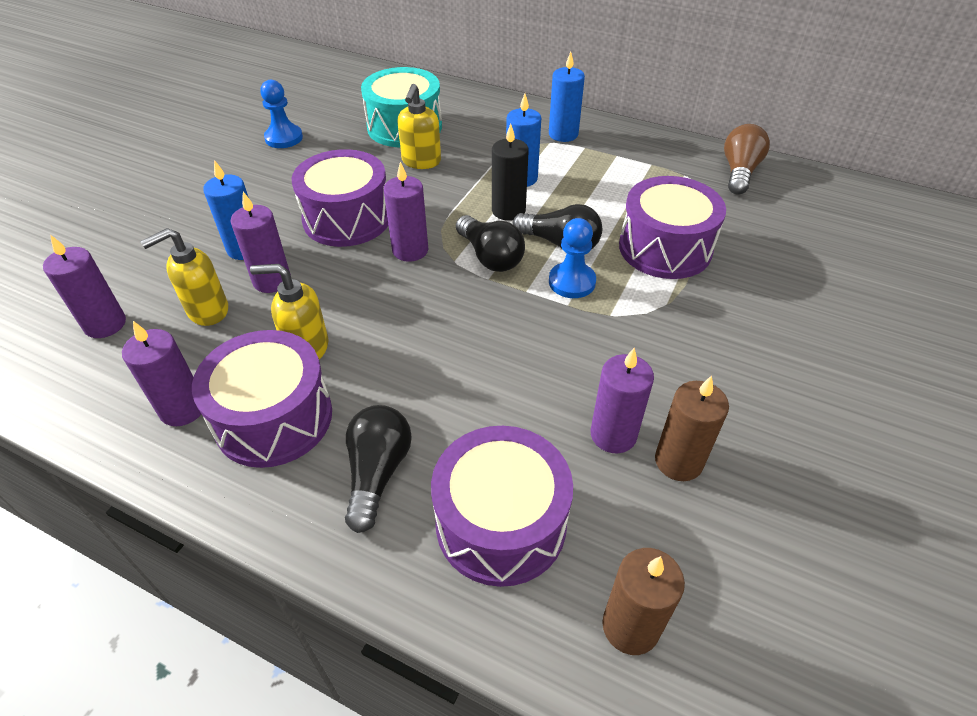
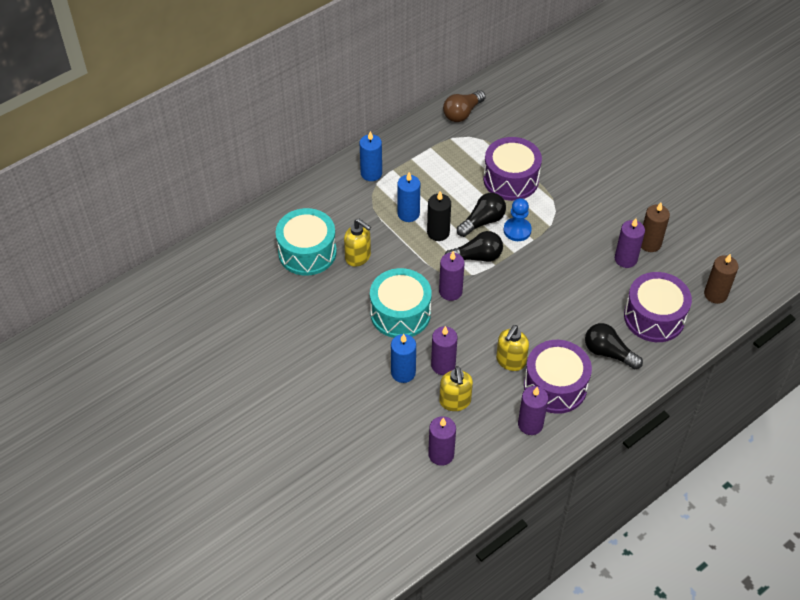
camera: 65 degrees left, 5 degrees up
blue pawn [260,80,303,148] -> none
purple drum [292,149,388,247] -> turquoise drum [370,268,432,338]
brown light bulb [724,124,770,194] -> brown light bulb turned 90 degrees counterclockwise [443,90,486,122]

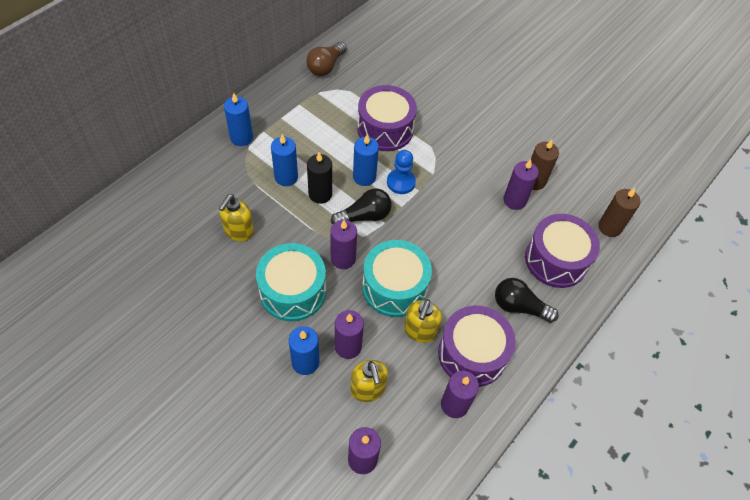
camera: 15 degrees left, 5 degrees up
turquoise drum [276,208,337,276] -> turquoise drum moved to [362,240,432,317]
yellow soap dispenser [344,219,371,267] -> yellow soap dispenser turned 90 degrees clockwise [218,194,254,242]
black light bulb [457,193,506,237] -> blue candle [353,134,379,186]

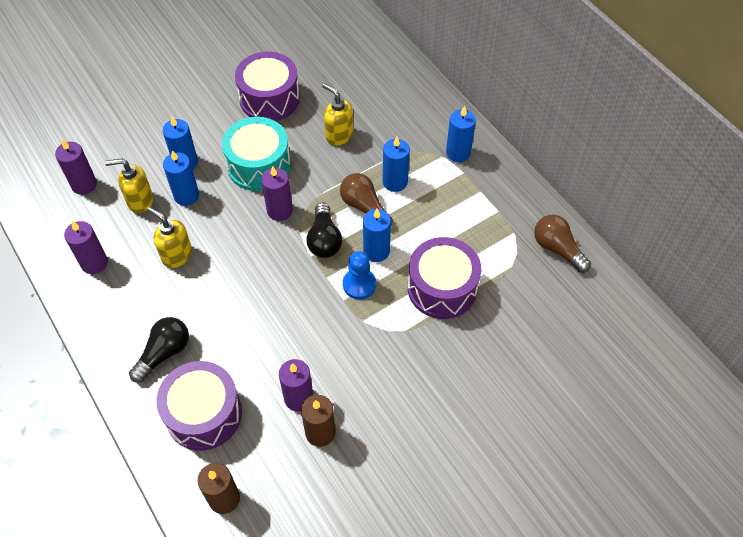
camera: 110 degrees right, 0 degrees up
black candle [307,152,332,204] -> brown light bulb [340,173,393,225]
purple candle [335,310,364,359] -> blue candle [163,150,199,206]
turquoise drum [362,240,432,317] -> none
purple drum [438,306,516,387] -> purple drum moved to [235,52,300,121]

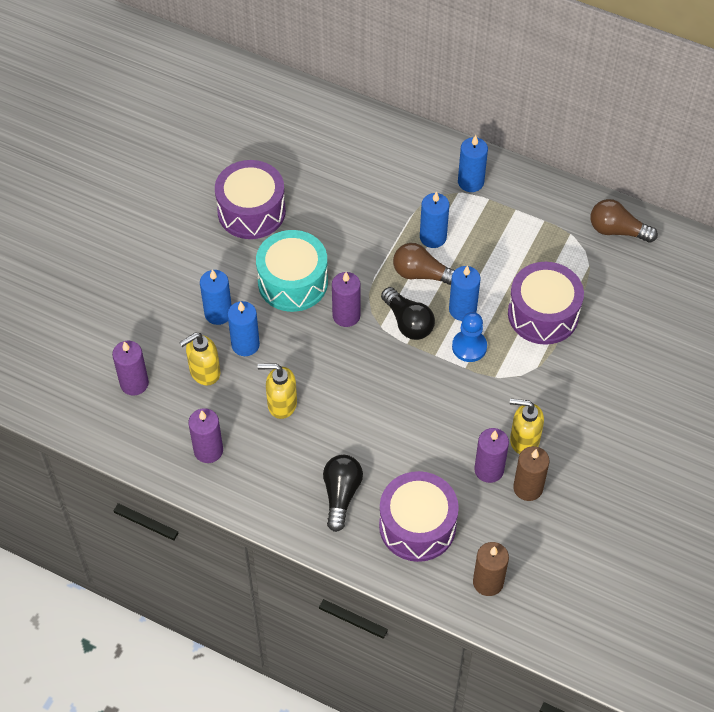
camera: 30 degrees left, 0 degrees up
yellow soap dispenser [322,83,353,146] -> yellow soap dispenser moved to [510,399,544,454]

